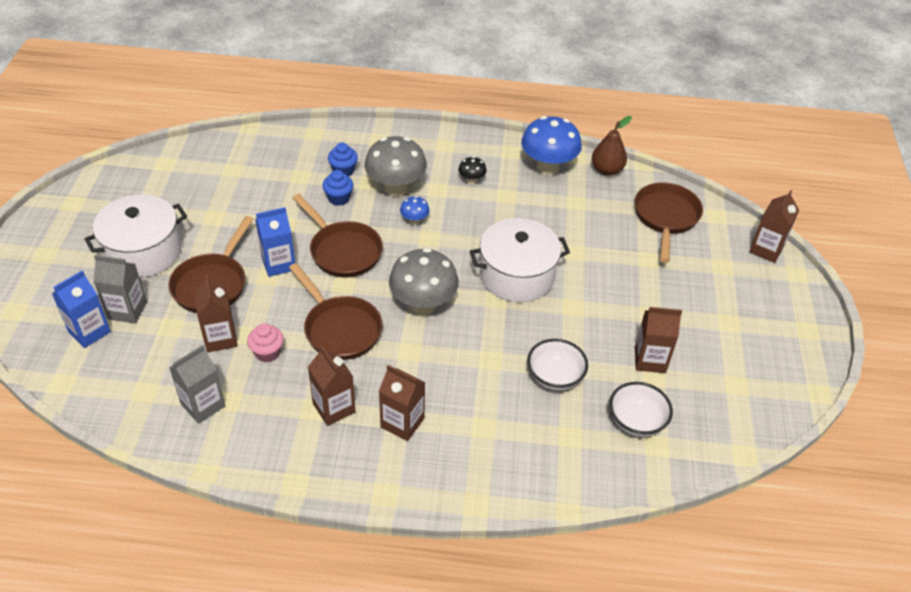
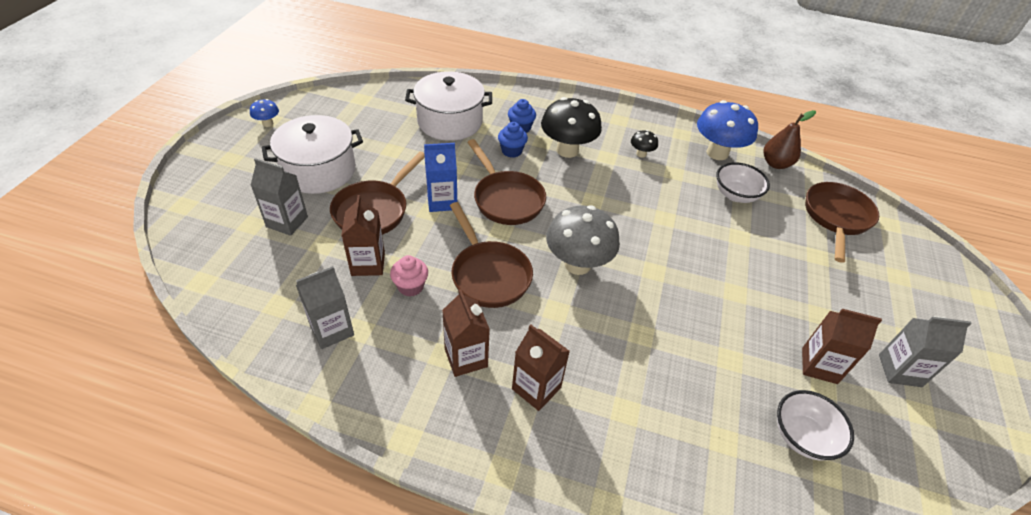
camera: 10 degrees right, 0 degrees up
blue carton [52,270,111,348] -> none
grey mushroom [364,136,427,197] -> black mushroom [541,97,602,158]
blue mushroom [400,196,430,225] -> blue mushroom moved to [250,99,279,127]
white pot [470,218,570,302] -> white pot moved to [405,71,492,141]
white bowl [527,339,588,391] -> white bowl moved to [716,162,770,203]
brown carton [749,190,799,263] -> none
none -> grey carton [879,316,972,387]

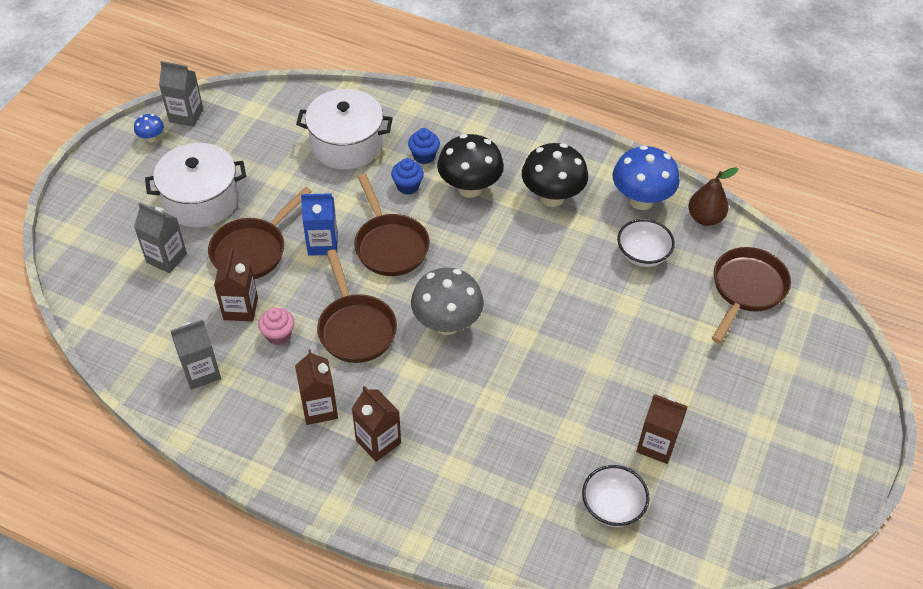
camera: 10 degrees right, 5 degrees up
black mushroom [631,130,658,158] -> black mushroom [522,143,588,207], size x2.15
grey carton [879,316,972,387] -> grey carton moved to [159,61,203,127]

